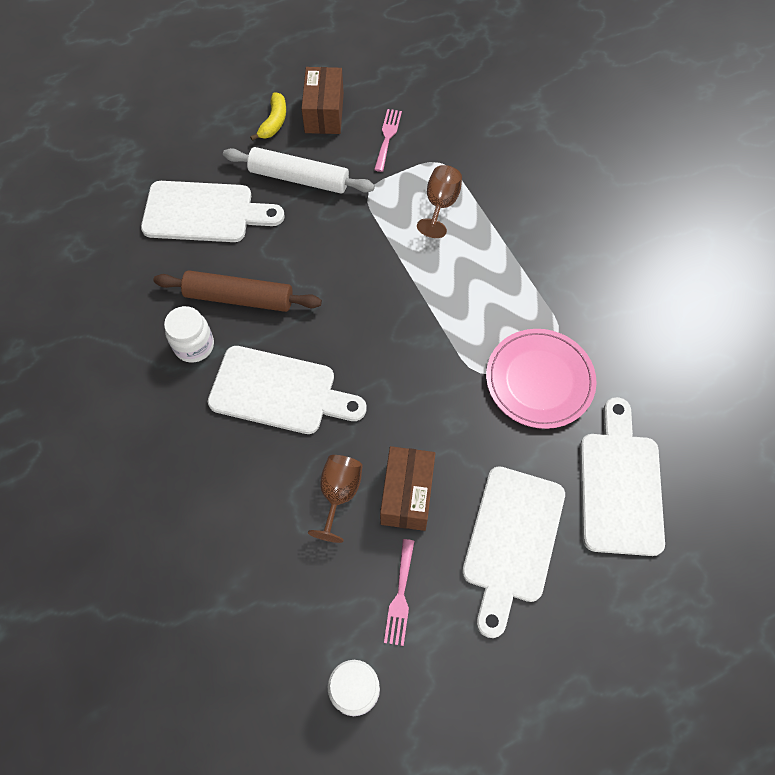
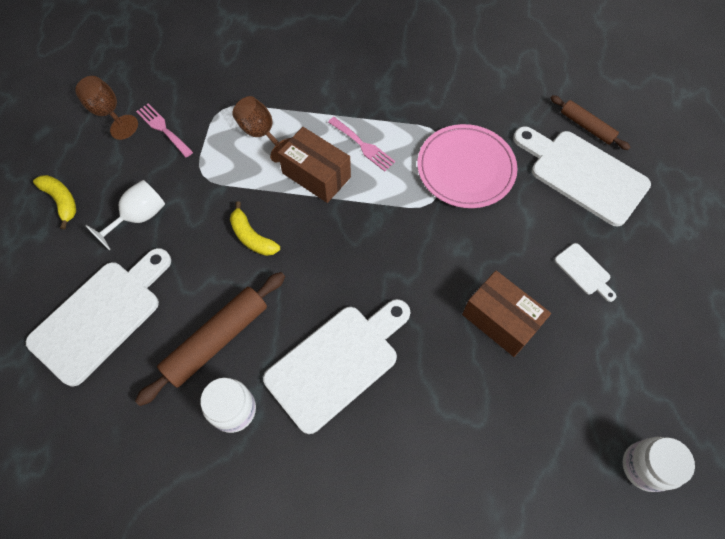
camera: 55 degrees left, 0 degrees up
white rolling pin [223,147,375,194] -> white goblet [86,180,165,250]
brown box [301,67,344,134] -> brown box moved to [278,127,351,203]
brown goblet [308,455,363,543] -> brown goblet moved to [75,76,138,140]
pink fork [384,539,414,646] -> pink fork moved to [328,117,395,171]
white cutting board [462,466,565,638] -> white cutting board [555,243,616,302], size x0.45
none -> yellow banana [230,202,280,256]
none -> brown rolling pin [550,95,630,150]

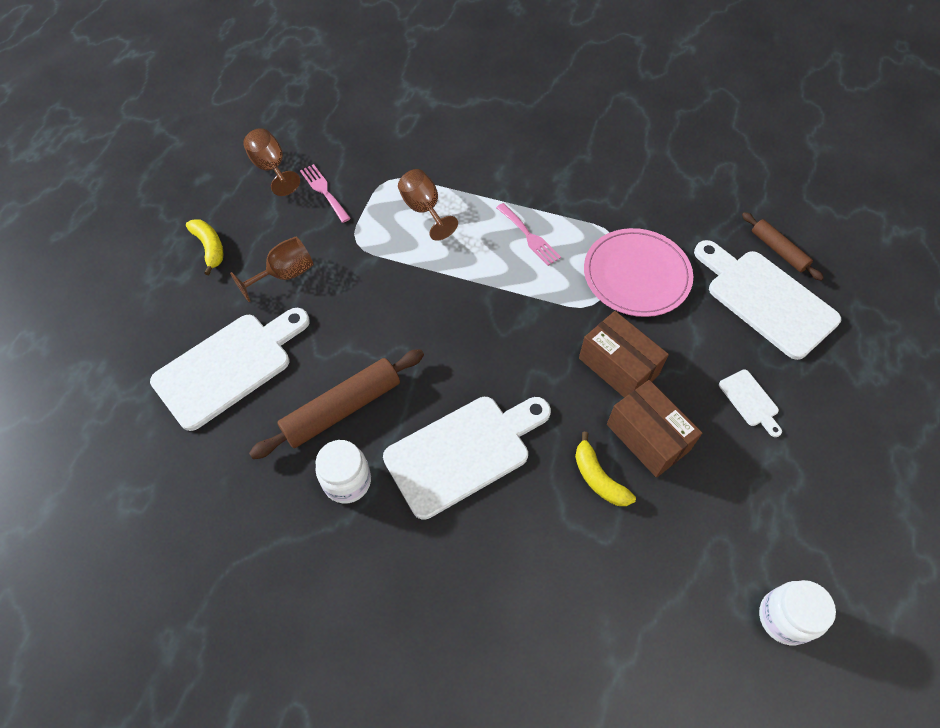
camera: 10 degrees right, 5 degrees down
white goblet [86,180,165,250] -> brown goblet [230,237,313,302]
yellow banana [230,202,280,256] -> yellow banana moved to [575,432,636,506]
brown box [278,127,351,203] -> brown box moved to [579,311,669,398]

